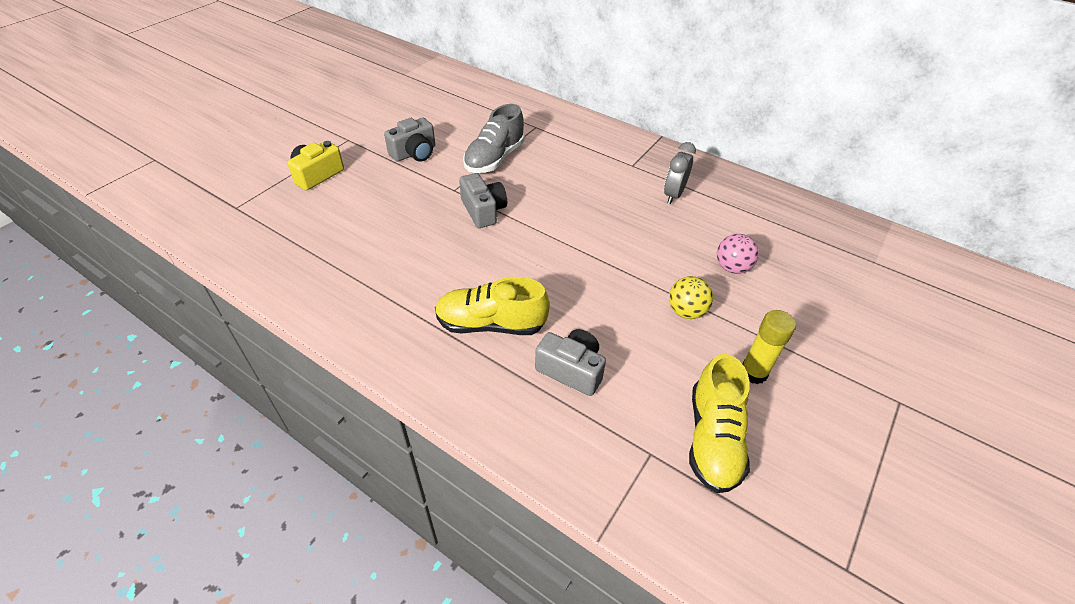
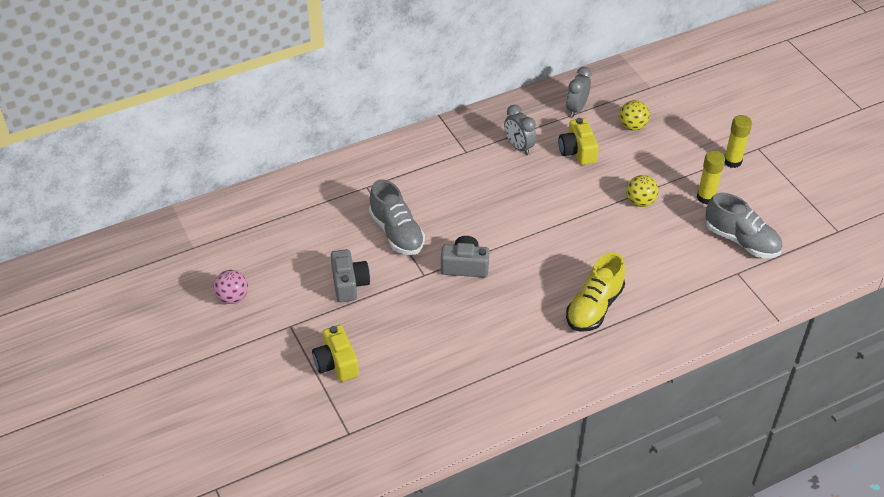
camera: 60 degrees left, 0 degrees up
grey camera [535,329,606,396] -> none
yellow shoe [689,354,750,493] -> grey shoe [706,193,782,258]
pink ball [717,234,759,274] -> pink ball moved to [214,270,248,304]
none -> yellow camera [558,118,599,165]
none -> grey clock [566,67,591,117]
none -> yellow ball [619,100,650,131]
none -> yellow glue stick [724,115,752,168]

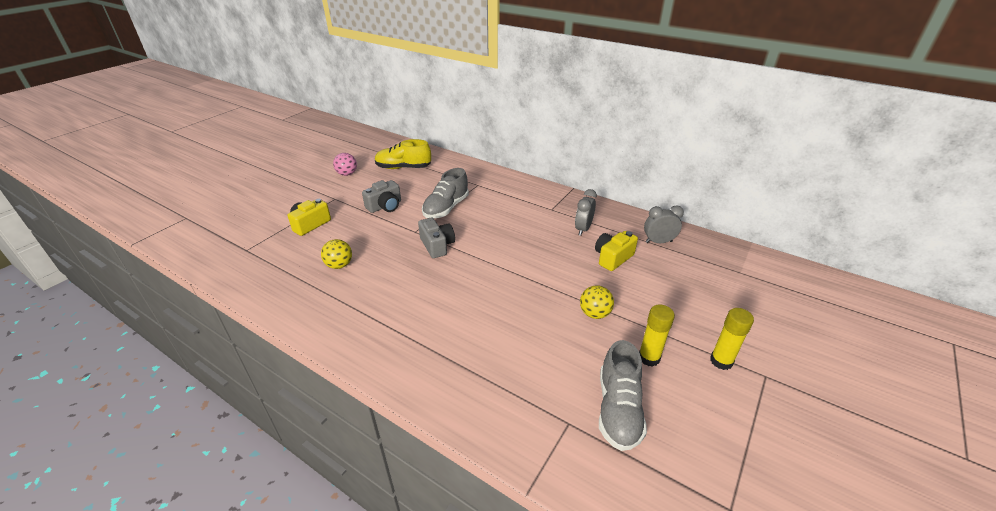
camera: 60 degrees right, 10 degrees down
yellow shoe [566,252,625,332] -> yellow shoe moved to [375,139,431,169]
yellow ball [619,100,650,131] -> yellow ball moved to [321,239,352,269]

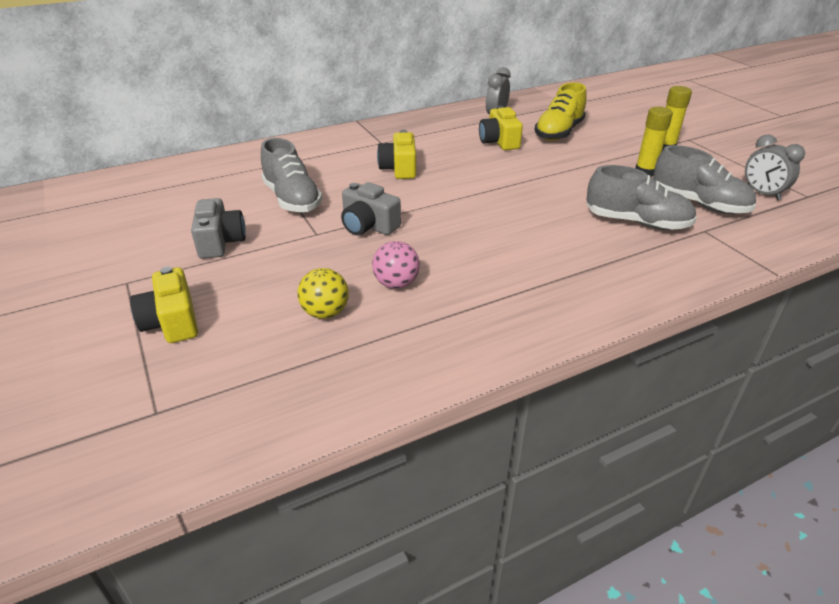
camera: 60 degrees left, 0 degrees up
pink ball [333,153,357,176] -> pink ball moved to [372,241,420,289]
yellow shoe [375,139,431,169] -> yellow shoe moved to [535,83,587,141]
grey camera [418,218,455,258] -> grey camera turned 150 degrees counterclockwise [341,182,401,235]
grey clock [575,189,597,236] -> grey clock moved to [745,135,805,201]
yellow ball [580,285,614,319] -> none
none -> yellow camera [377,130,416,179]
none -> grey shoe [587,165,697,230]

